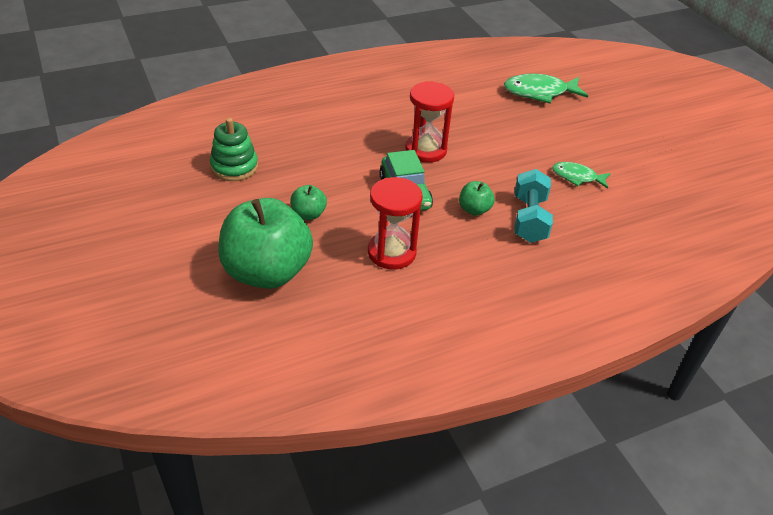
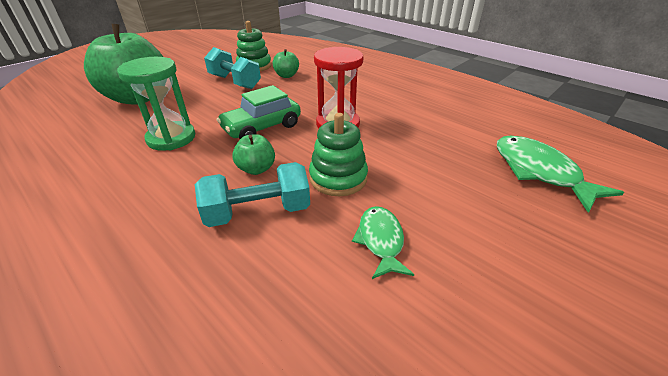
camera: 70 degrees right, 5 degrees down
green apple [291,185,327,220] -> green apple moved to [273,49,299,78]
red hourglass [368,177,423,269] -> green hourglass [117,57,195,151]
none -> turquoise dumbbell [204,47,261,89]
none -> green stacking toy [309,113,368,196]

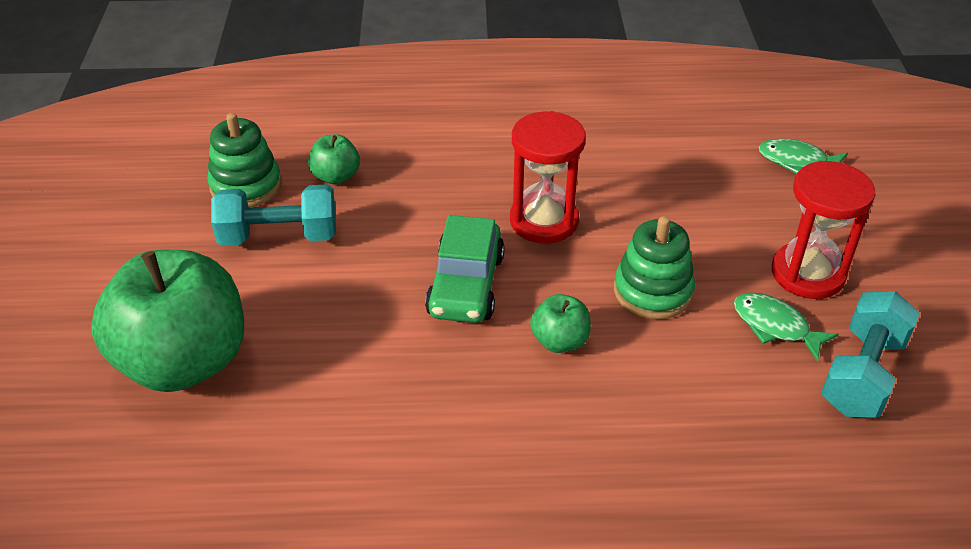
camera: 45 degrees left, 5 degrees up
green hourglass [117,57,195,151] -> none
turquoise dumbbell [195,162,310,227] -> turquoise dumbbell moved to [821,291,920,418]
green fish [497,135,624,213] -> green fish [759,139,848,174], size x0.61
none -> red hourglass [772,161,875,299]

